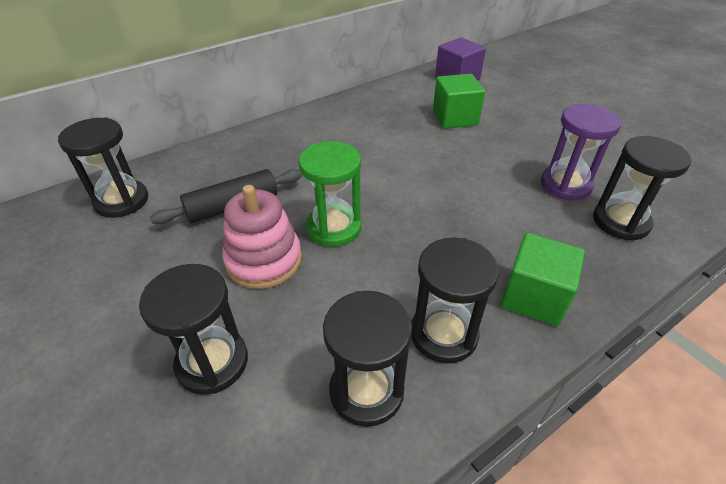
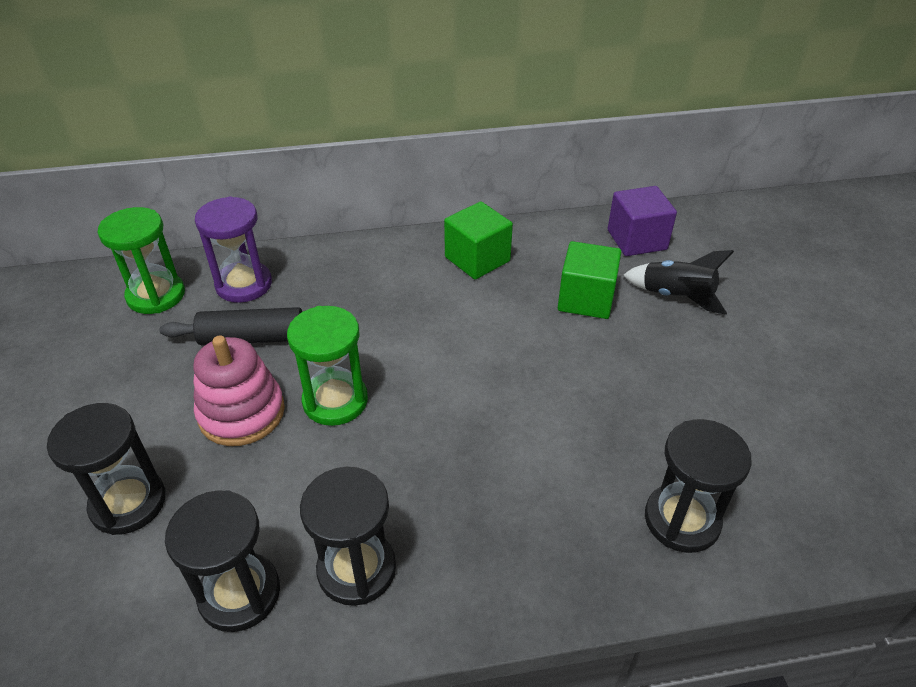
camera: 25 degrees right, 0 degrees up
black hourglass [58,117,148,218] -> green hourglass [98,207,185,314]
green cube [501,233,585,326] -> green cube moved to [444,202,513,280]
purple hourglass [541,104,621,201] -> purple hourglass moved to [195,197,272,303]
none -> black rocket [623,250,734,315]

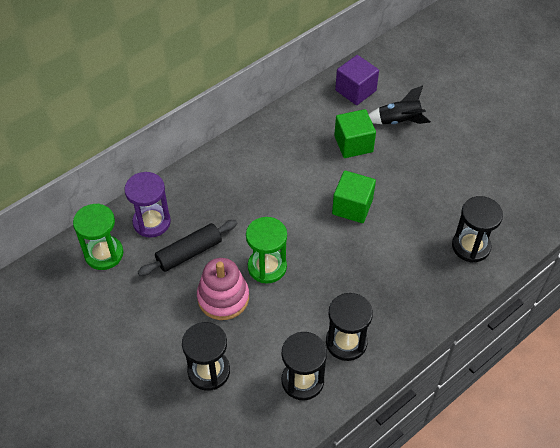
camera: 30 degrees left, 10 degrees up
green cube [444,202,513,280] -> green cube moved to [332,171,376,223]

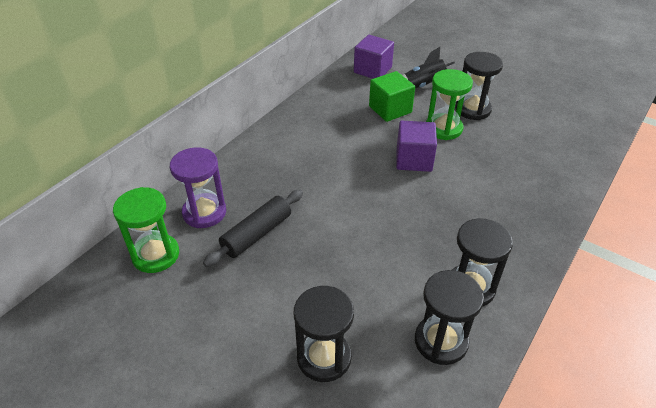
camera: 15 degrees left, 10 degrees down
pink stacking toy [197,258,249,320] -> none
green hourglass [246,217,287,283] -> green hourglass moved to [426,69,473,140]
green cube [332,171,376,223] -> purple cube [396,121,437,172]
black hourglass [452,196,503,263] -> black hourglass moved to [455,52,503,120]

